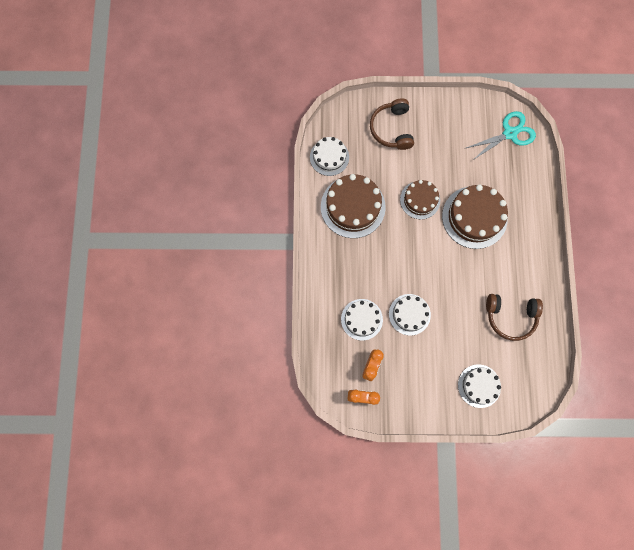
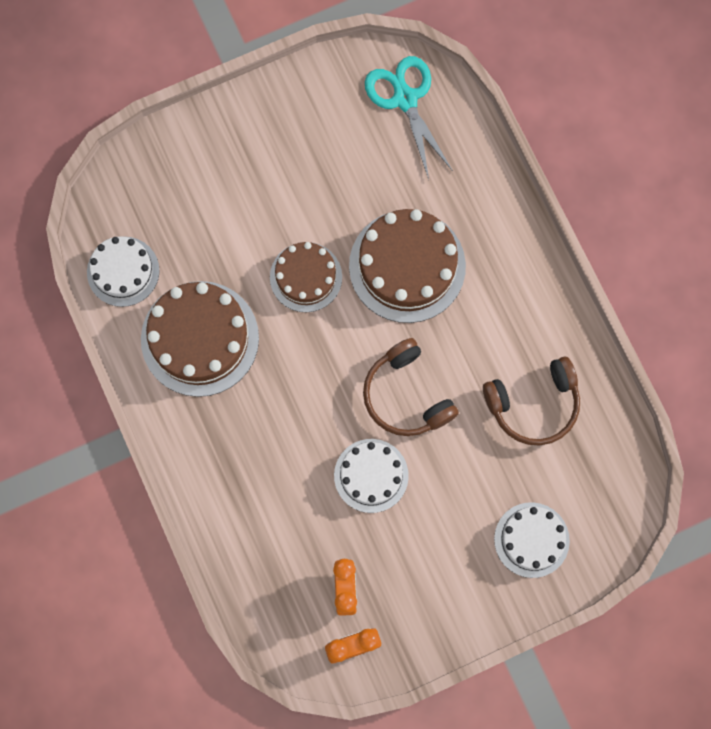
camera: 25 degrees left, 0 degrees up
white cake [341,299,383,341] -> none
brown headphones [370,98,414,150] -> brown headphones moved to [363,338,459,436]
turquoise scissors [466,111,536,160] -> turquoise scissors turned 60 degrees counterclockwise [365,56,453,179]

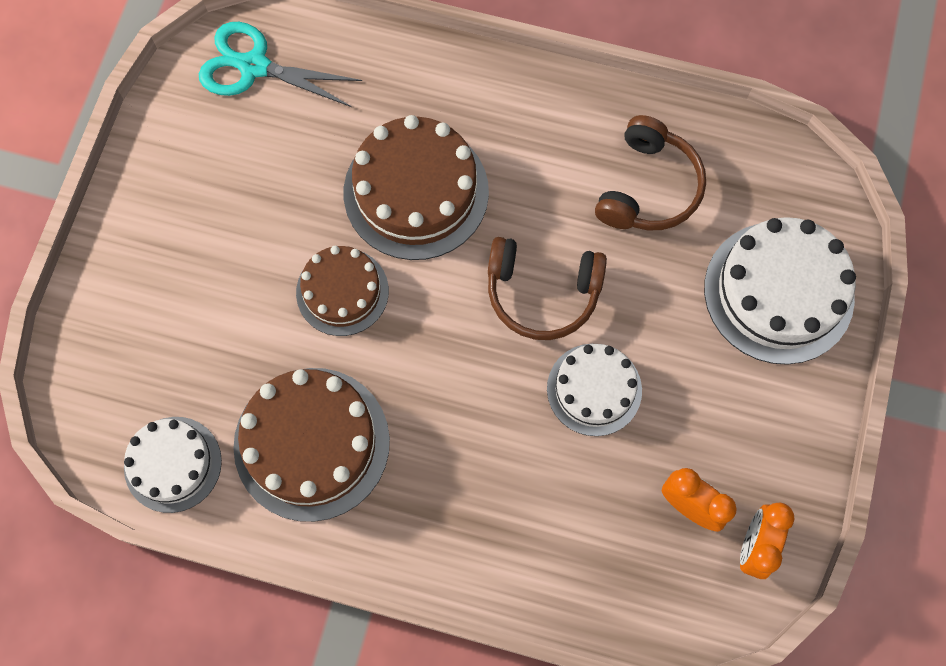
camera: 50 degrees left, 5 degrees down
white cake [494,502,570,578] -> white cake [704,217,856,365], size x1.61

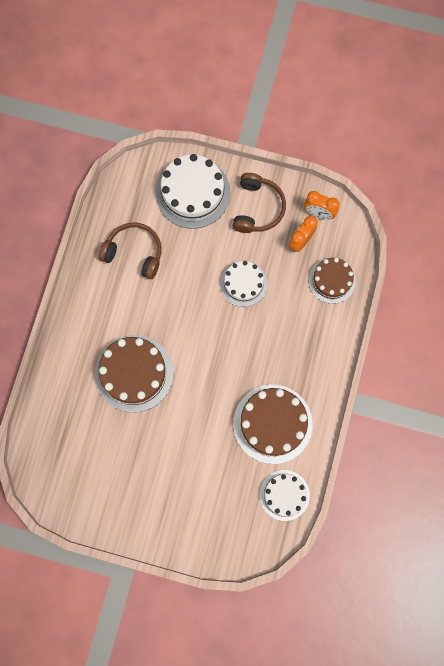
camera: 90 degrees left, 5 degrees up
turquoise scissors [199,22,362,107] -> none
brown cake [296,246,389,336] -> brown cake moved to [308,258,356,304]
brown headphones [488,237,607,340] -> brown headphones moved to [233,173,286,233]

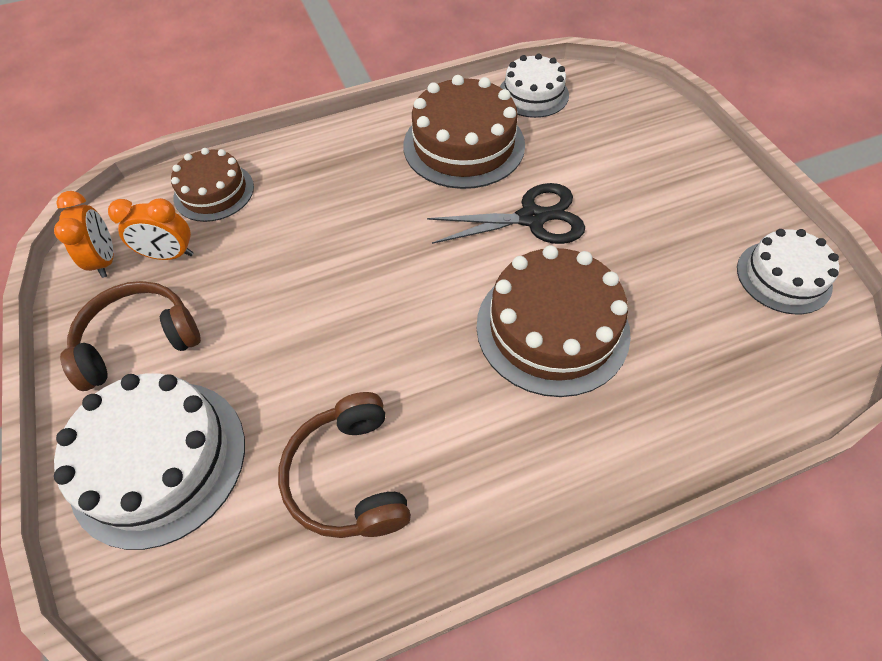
camera: 125 degrees left, 20 degrees down
white cake [220,261,267,307] -> white cake moved to [737,229,839,314]
none -> black scissors [427,183,585,244]

